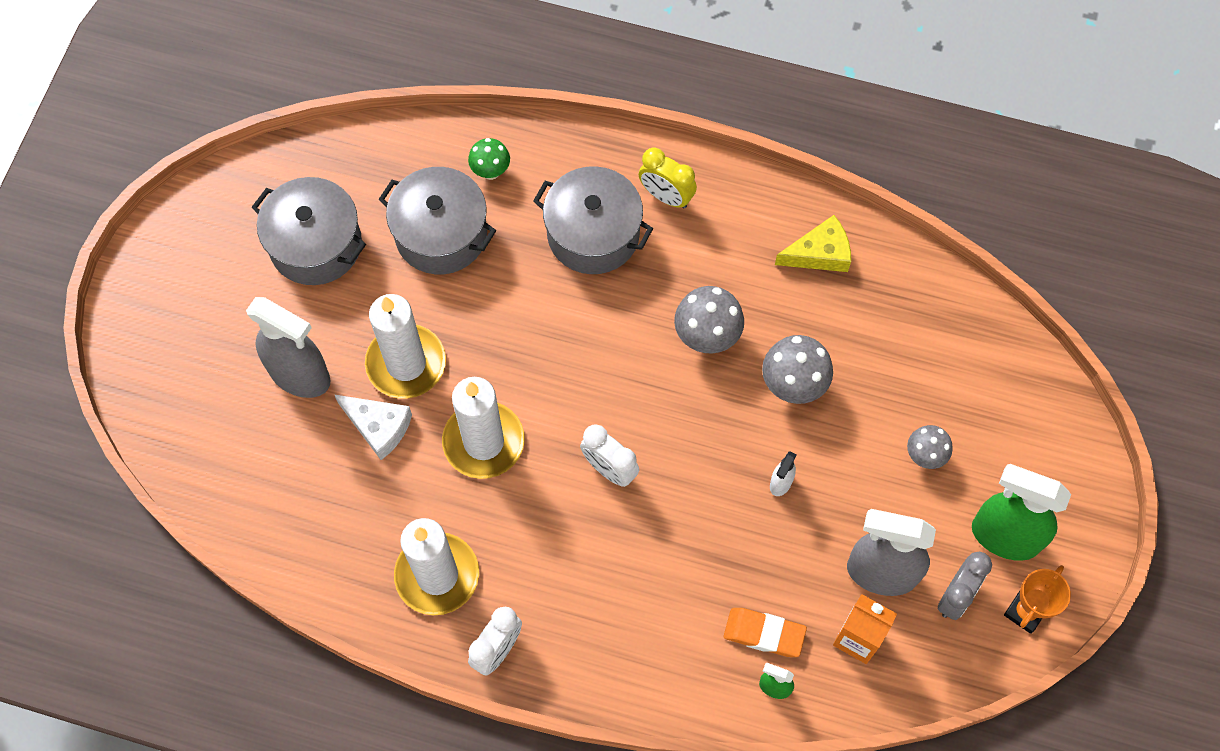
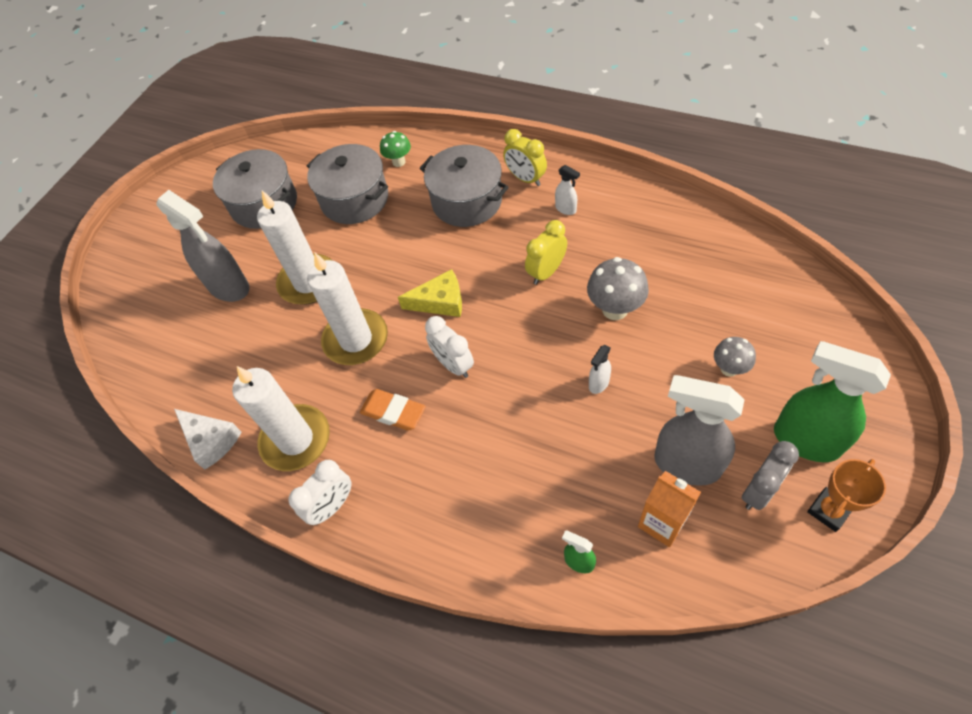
camera: 15 degrees right, 10 degrees down
white cheese [334,394,412,460] -> white cheese moved to [174,409,242,470]
grey mushroom [674,286,744,354] -> yellow clock [525,220,567,285]
orange eraser [724,608,807,657] -> orange eraser moved to [360,389,425,431]
yellow cheese [775,215,851,272] -> yellow cheese moved to [398,269,462,317]
none -> white spray bottle [555,165,580,215]

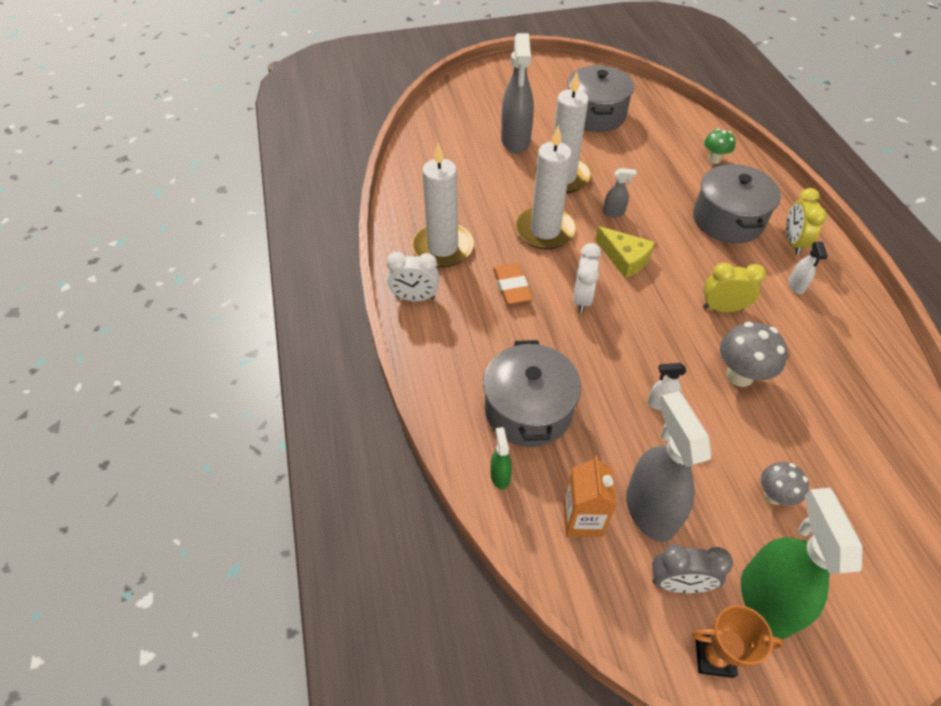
camera: 45 degrees right, 5 degrees down
white cheese [174,409,242,470] -> none
grey pot [307,144,388,224] -> grey pot moved to [483,340,581,447]
none -> grey spray bottle [603,168,637,217]

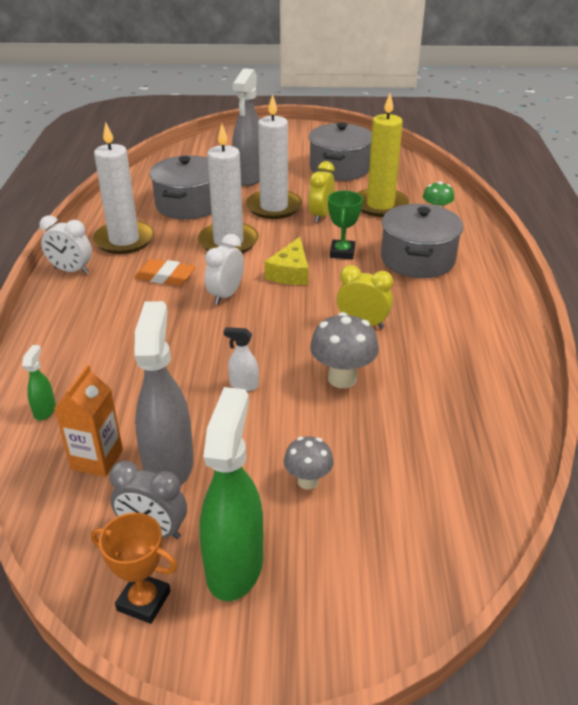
camera: 15 degrees right, 15 degrees down
grey pot [483,340,581,447] -> grey pot moved to [150,155,212,220]
orange eraser [493,263,532,305] -> orange eraser turned 75 degrees counterclockwise [134,259,196,286]
yellow cheese [595,226,655,278] -> yellow cheese turned 45 degrees clockwise [265,237,308,285]
grey spray bottle [603,168,637,217] -> none
yellow clock [786,188,827,255] -> yellow clock moved to [309,161,335,223]
white spray bottle [788,242,828,294] -> none
none -> green trophy [328,191,363,260]
none -> yellow candle [357,93,409,217]

